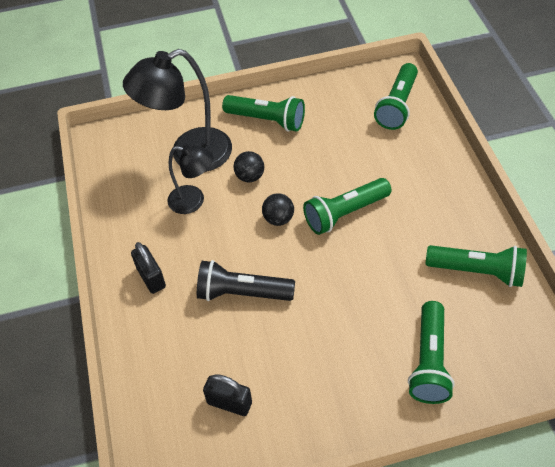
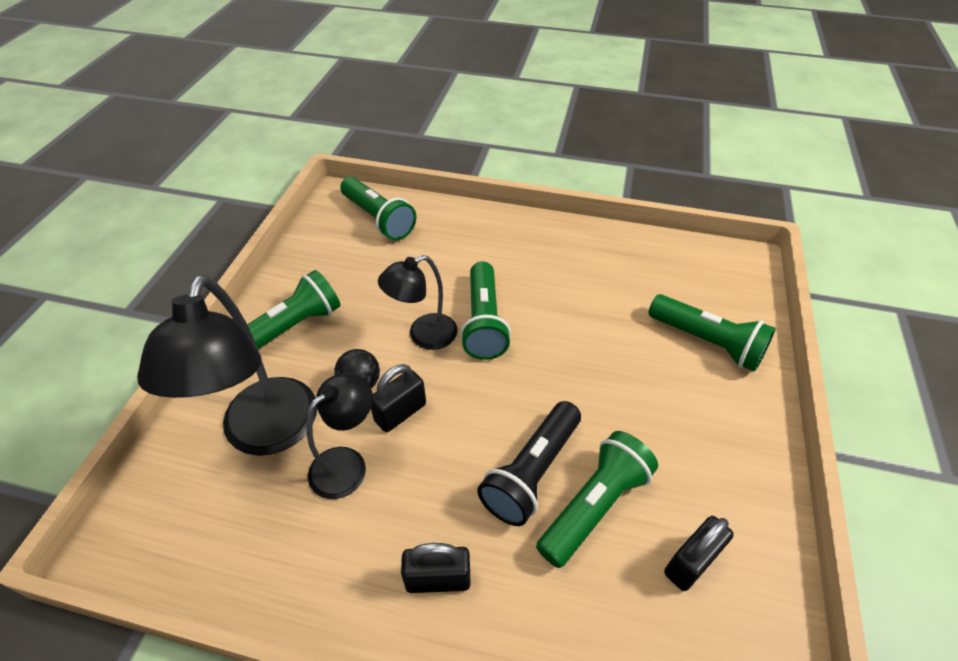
camera: 65 degrees left, 5 degrees down
black ball [262,193,294,226] -> none
green flashlight [426,245,527,287] -> green flashlight moved to [536,431,658,568]
none -> black padlock [371,364,426,432]
none -> black lamp [378,255,458,350]

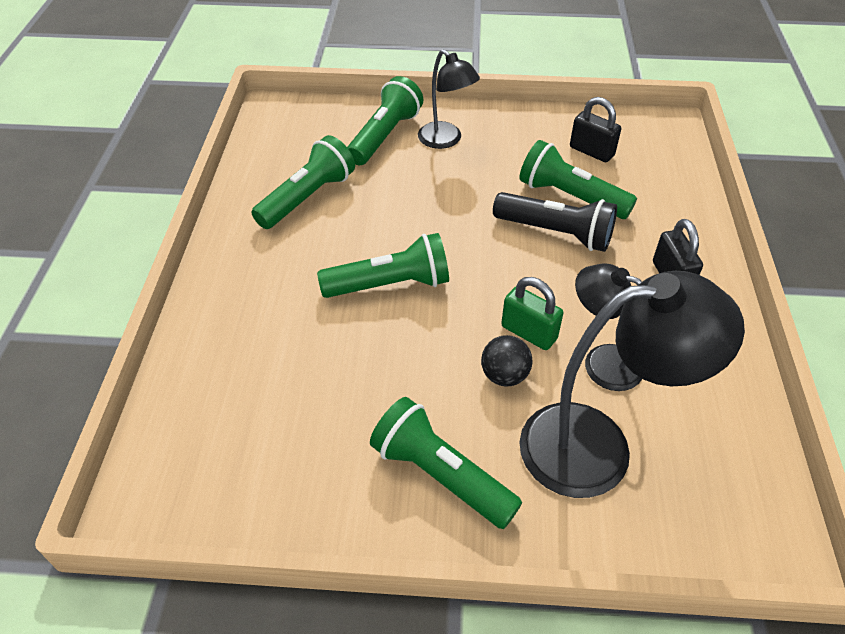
camera: 100 degrees left, 0 degrees up
green flashlight [340,177,416,241] -> green flashlight moved to [251,135,355,229]
black padlock [371,364,426,432] -> green padlock [501,277,563,350]
black lamp [378,255,458,350] -> black lamp moved to [418,49,480,149]

